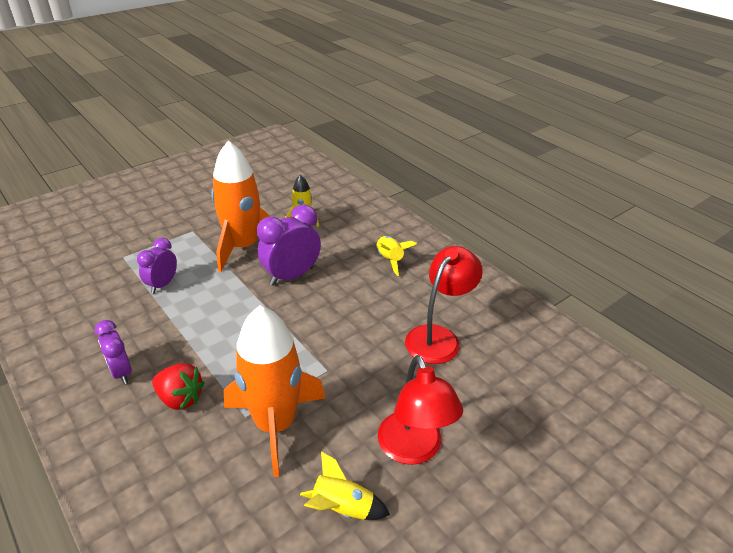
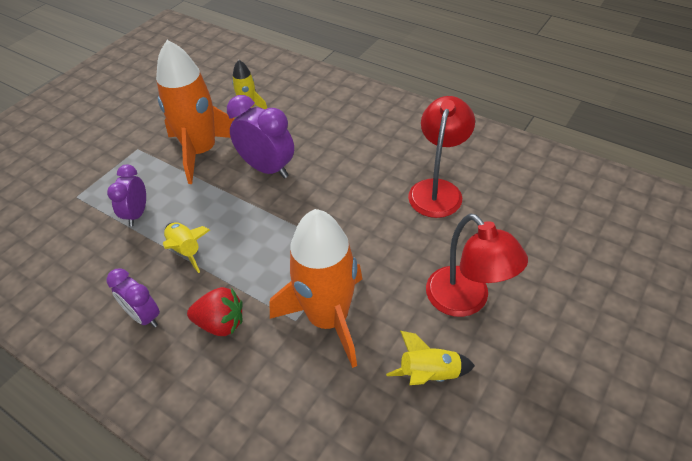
camera: 15 degrees left, 10 degrees up
purple clock [257,204,321,286] -> purple clock turned 90 degrees clockwise [227,95,294,178]
yellow rocket [377,236,417,276] -> yellow rocket moved to [163,222,210,273]

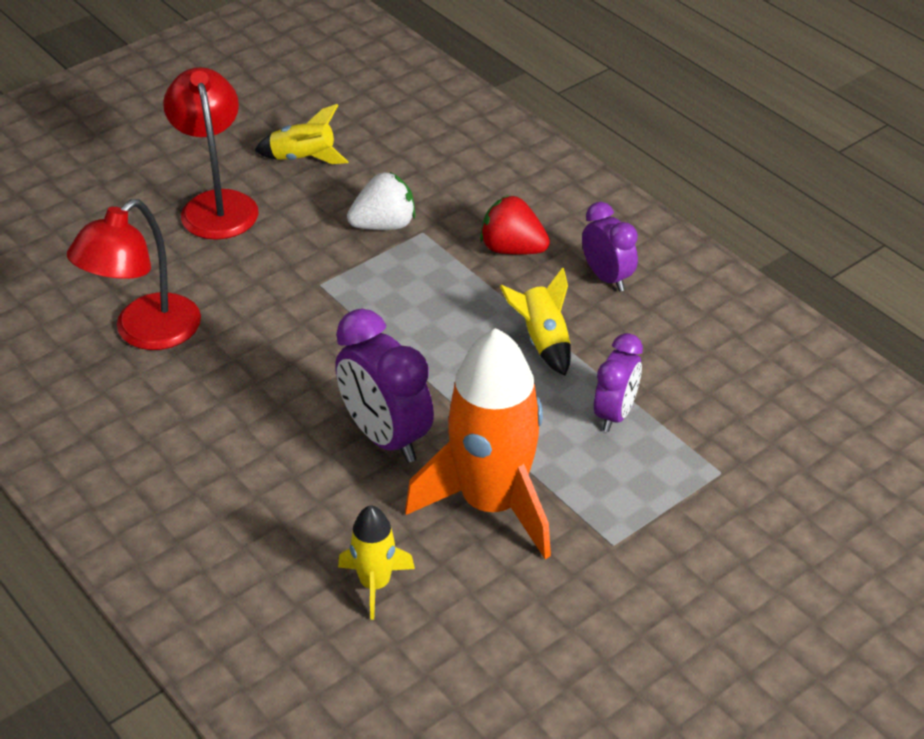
camera: 165 degrees left, 5 degrees down
orange rocket [270,209,362,368] -> white strawberry [347,172,415,230]

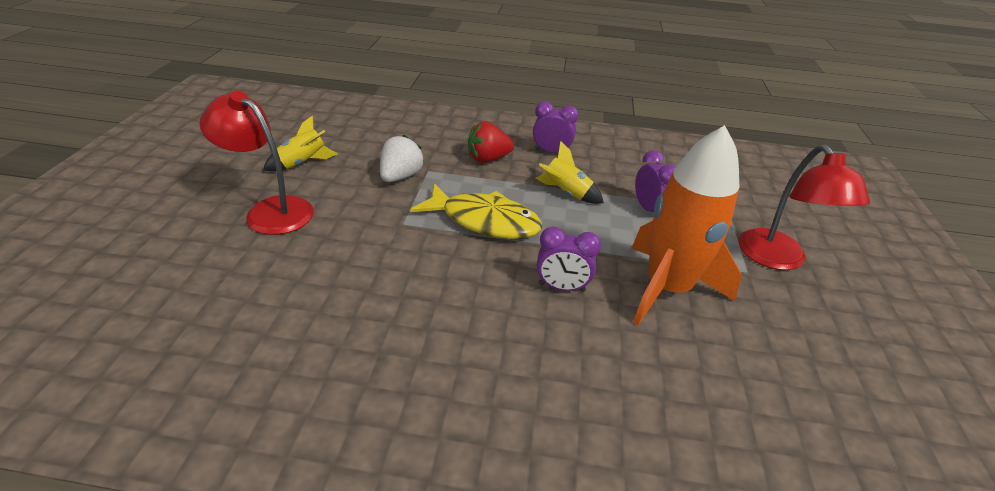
camera: 45 degrees left, 5 degrees down
red lamp [67,199,201,350] -> red lamp moved to [739,144,870,270]
purple clock [335,309,434,463] -> purple clock [537,227,601,292], size x0.63
yellow rocket [338,505,415,620] -> none
none -> yellow fish [410,183,542,239]

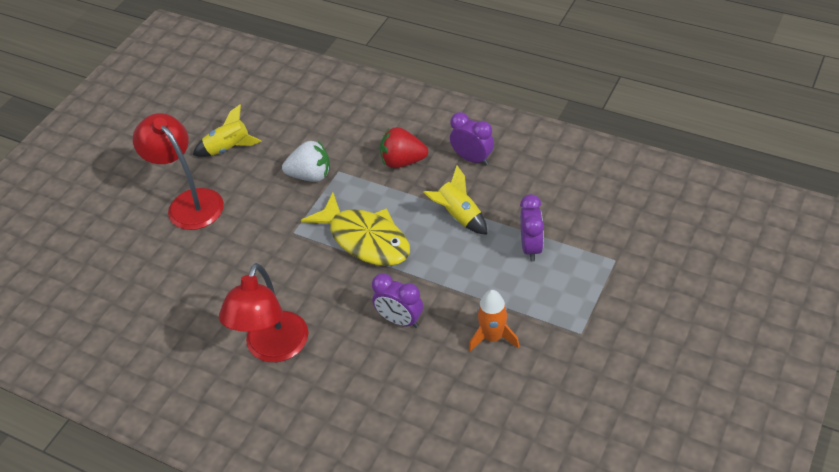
camera: 25 degrees right, 10 degrees up
white strawberry [380,135,424,182] -> white strawberry turned 45 degrees clockwise [282,141,330,182]
orange rocket [631,125,742,326] -> orange rocket [469,290,520,351], size x0.48
red lamp [739,144,870,270] -> red lamp moved to [219,263,308,362]

